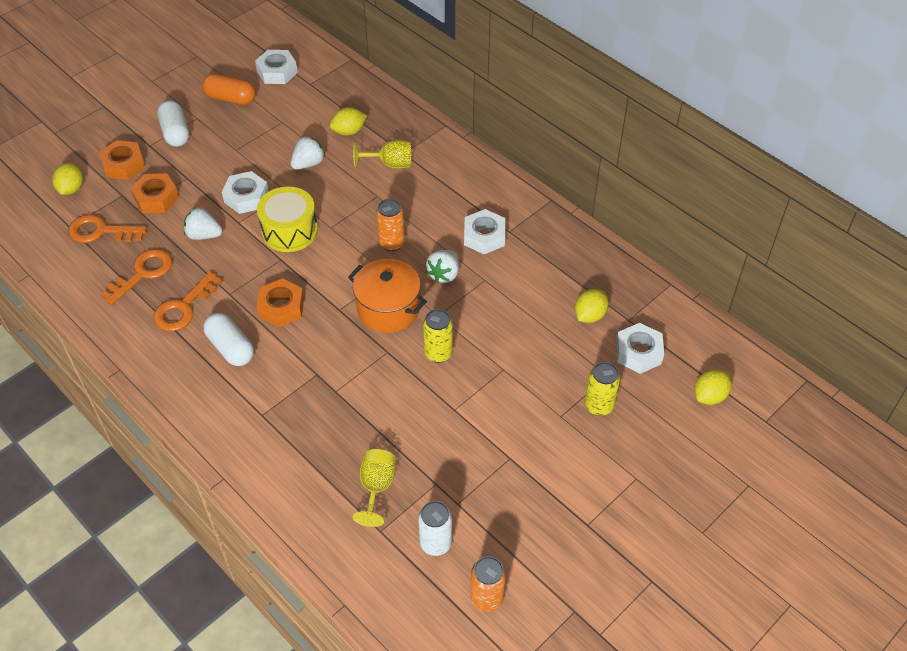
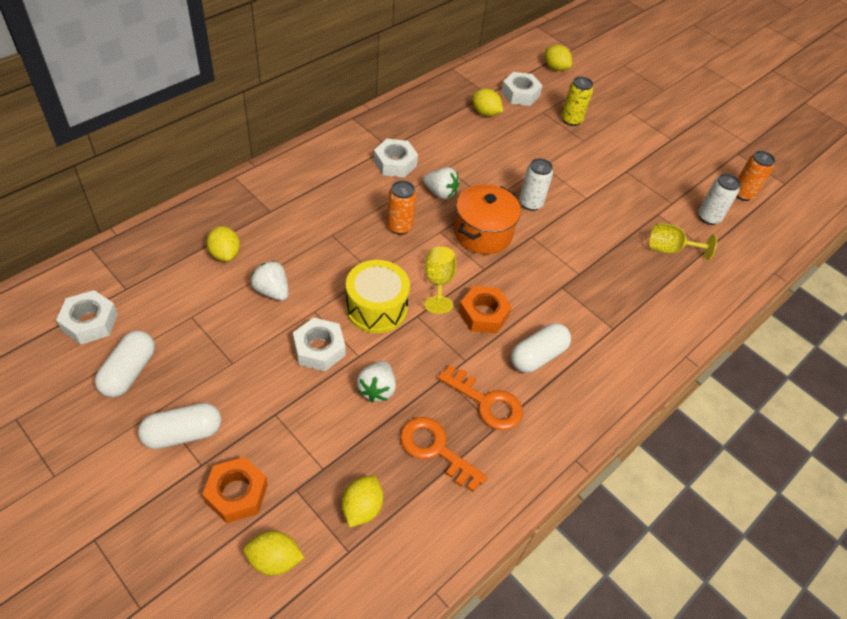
camera: 95 degrees left, 0 degrees up
orange key [68,214,147,243] -> yellow lemon [342,476,383,527]
orange nut [130,173,179,213] -> none
orange capsule [202,74,256,105] -> white capsule [95,331,155,398]
yellow goblet [353,140,411,168] -> yellow goblet moved to [424,246,456,314]
yellow can [423,309,453,363] -> white can [519,158,553,211]

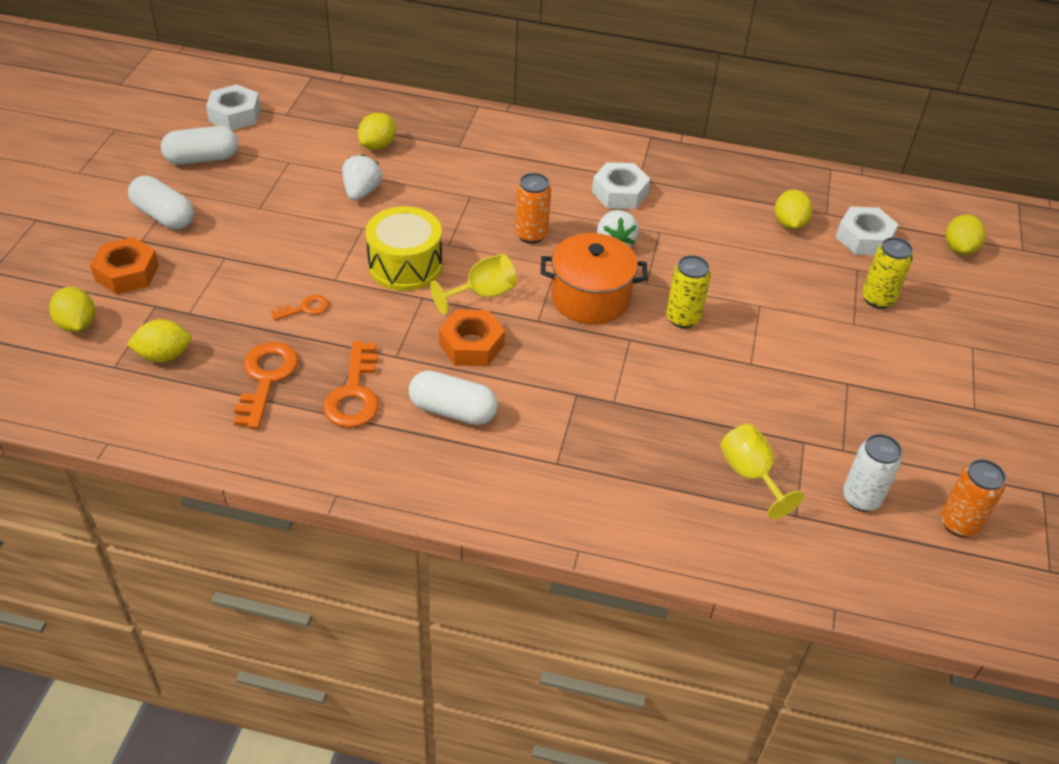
camera: 60 degrees right, 5 degrees down
white nut [293,317,345,371] -> none
white strawberry [357,361,396,402] -> orange key [271,295,329,320]
white can [519,158,553,211] -> yellow can [666,255,711,328]

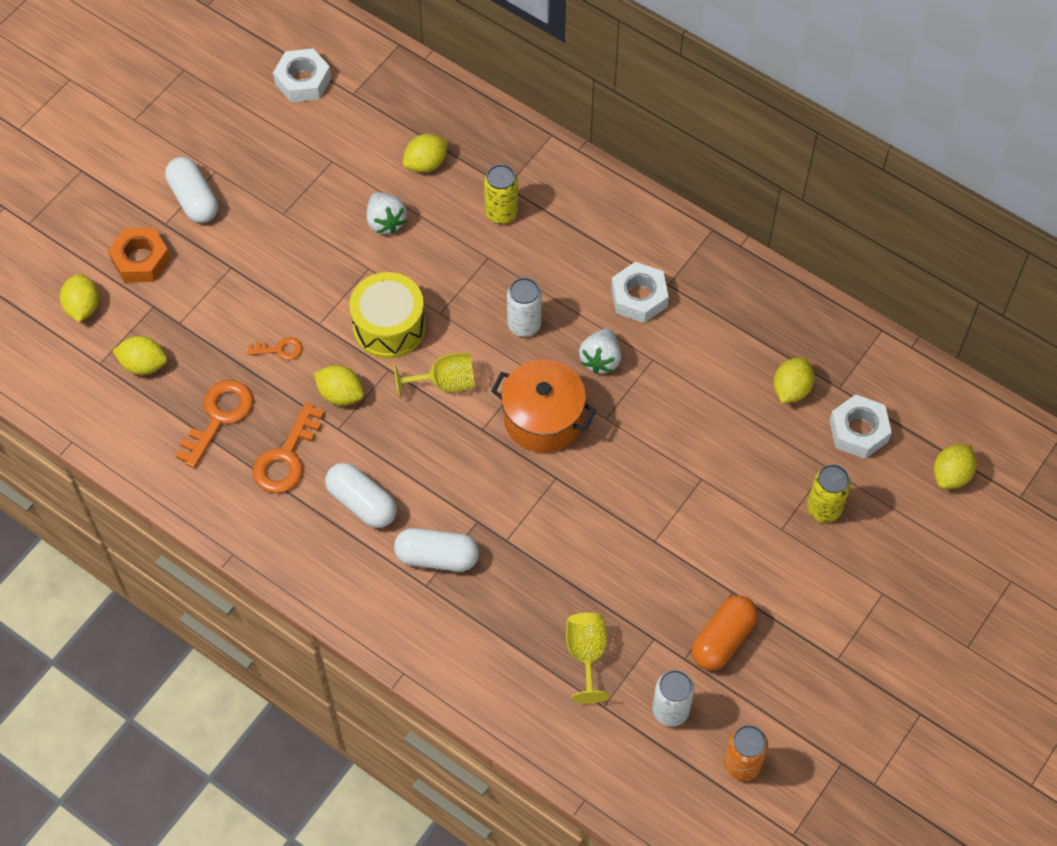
camera: 25 degrees right, 15 degrees up
white capsule [161,126,238,165] -> white capsule moved to [394,528,479,572]
white strawberry [342,154,382,201] -> white strawberry turned 120 degrees clockwise [367,192,407,234]
orange nut [439,309,505,366] -> none
orange can [515,173,551,244] -> white can [507,278,542,337]
yellow can [666,255,711,328] -> yellow can moved to [484,164,518,224]
none -> yellow lemon [314,365,364,406]
none -> orange capsule [692,595,758,671]

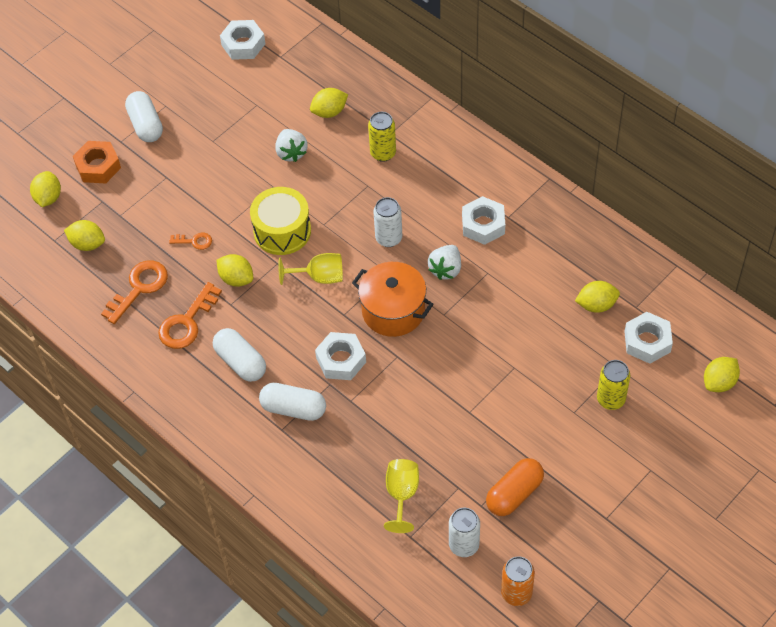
camera: 10 degrees right, 5 degrees down
yellow lemon [774,357,814,403] -> yellow lemon turned 45 degrees clockwise [575,281,620,313]
none -> white nut [315,332,366,380]

